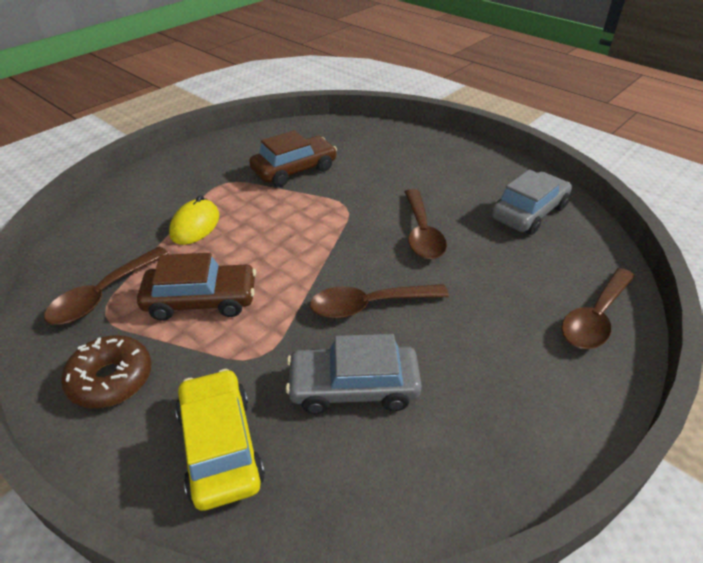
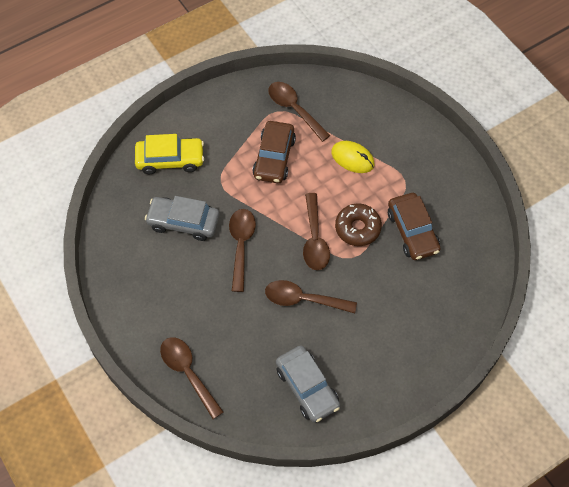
camera: 105 degrees right, 20 degrees up
brown donut [61,335,152,408] -> brown donut moved to [335,203,382,246]
grey car [285,334,422,414] -> grey car turned 90 degrees counterclockwise [145,196,219,241]
none -> brown spoon [303,193,330,270]

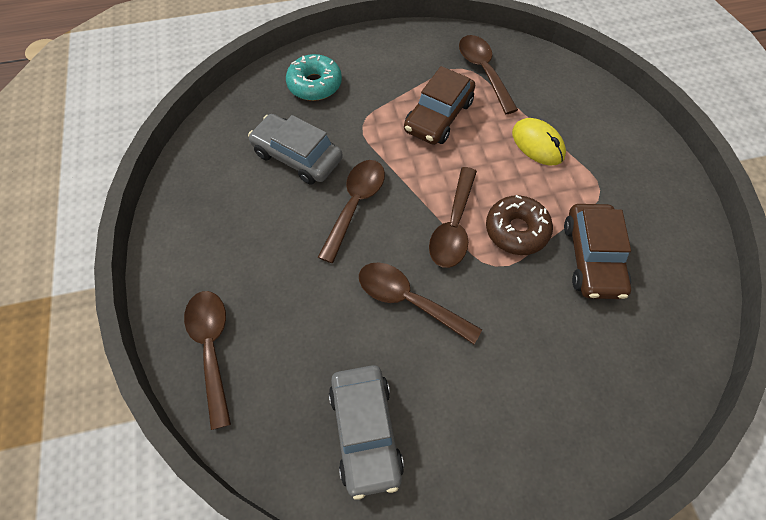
camera: 20 degrees right, 0 degrees up
yellow car [135,134,204,174] -> turquoise donut [286,54,342,101]

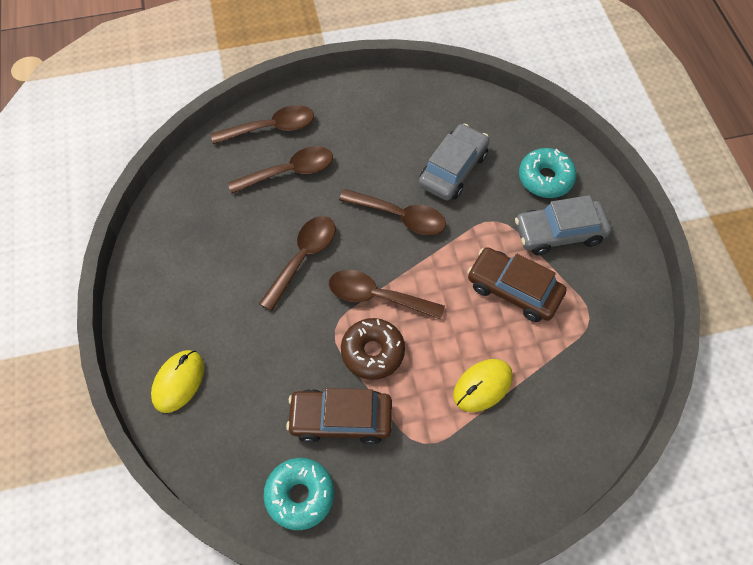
camera: 90 degrees right, 0 degrees up
grey car [329,365,404,500] -> grey car moved to [515,195,611,255]
brown spoon [459,35,518,114] -> brown spoon moved to [228,146,333,194]
none -> yellow mouse [151,350,204,413]
none -> turquoise donut [264,458,334,530]

